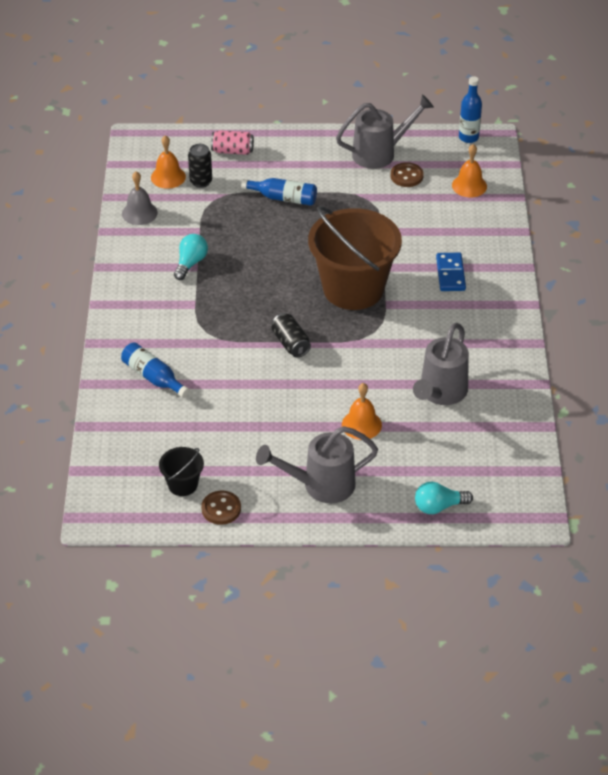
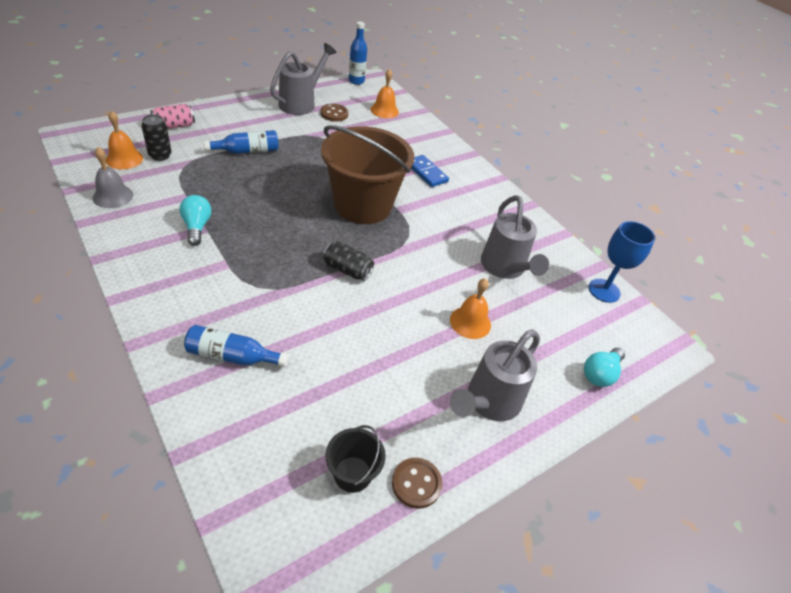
camera: 40 degrees left, 0 degrees up
none -> blue goblet [589,221,655,303]

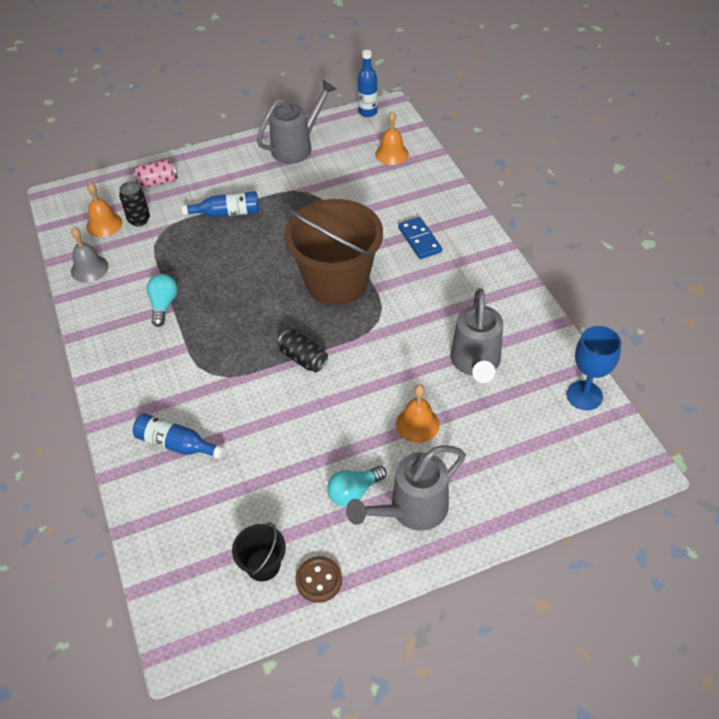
camera: 20 degrees right, 5 degrees up
brown button [321,104,348,122] -> none
turquoise light bulb [584,348,625,387] -> turquoise light bulb moved to [327,465,387,507]

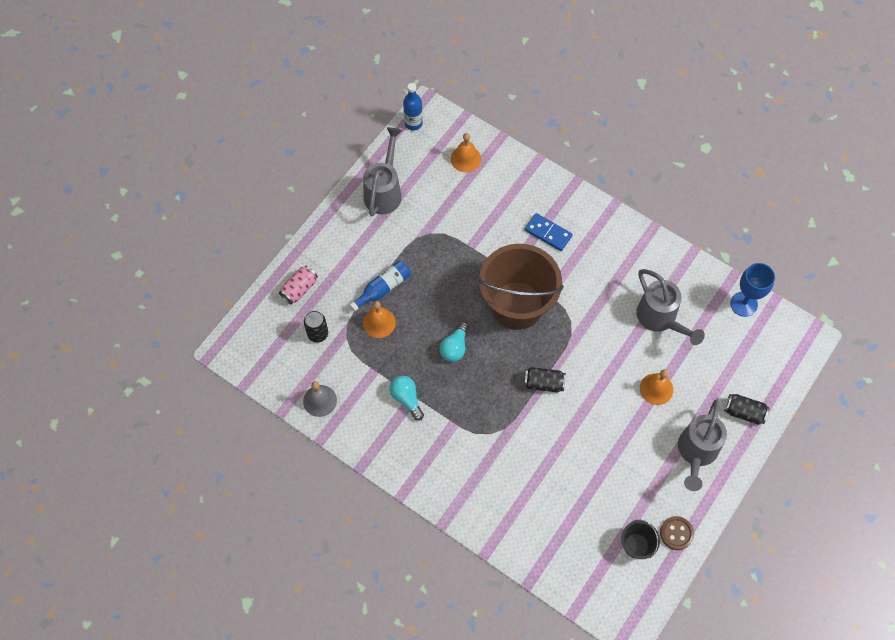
camera: 35 degrees left, 15 degrees up
orange bell [86,183,122,237] -> orange bell moved to [363,301,396,338]
blue bottle [133,413,225,459] -> none
turquoise light bulb [327,465,387,507] -> turquoise light bulb moved to [439,322,469,362]
none -> black can [724,394,769,425]

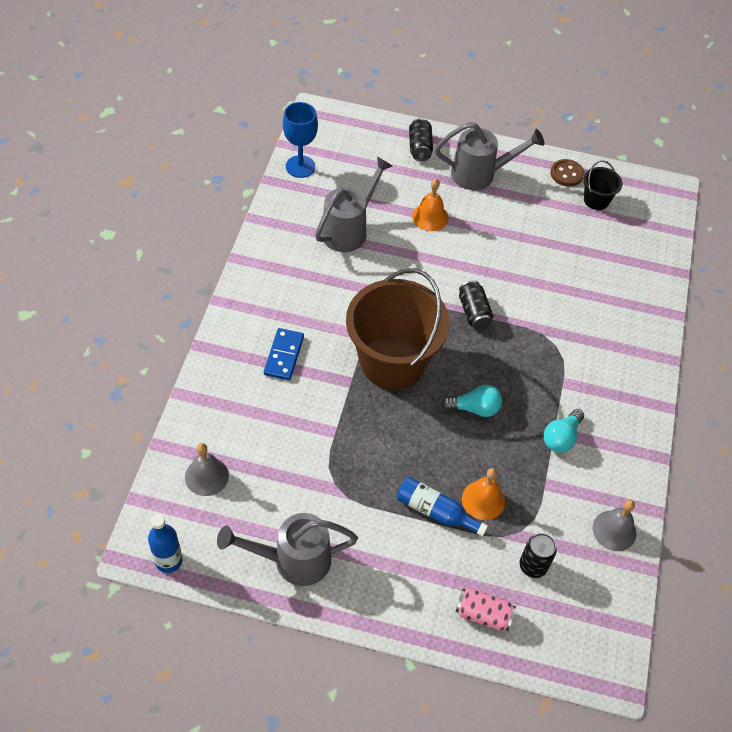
camera: 115 degrees left, 10 degrees down
orange bell [451,133,481,172] -> grey bell [185,443,229,496]

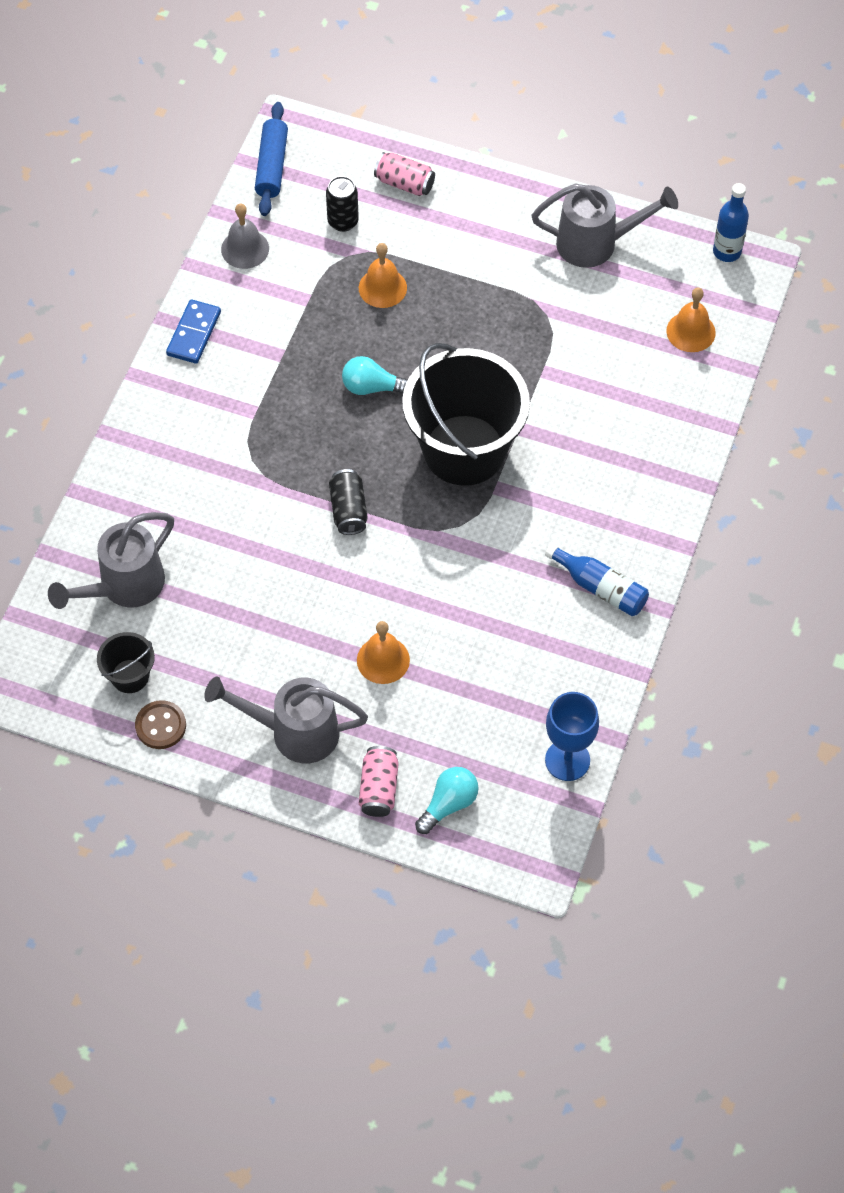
camera: 170 degrees left, 5 degrees up
grey bell [185,443,229,496] -> orange bell [666,288,716,352]
blue domino [264,328,304,380] -> blue domino moved to [166,299,221,364]
grey watering can [315,156,392,252] -> grey watering can moved to [48,512,174,609]
brown bucket [346,268,450,390] -> black bucket [402,343,530,486]
blue bottle [397,477,488,537] -> blue bottle moved to [545,544,649,616]
black can [409,118,433,161] -> pink can [359,746,399,817]
turquoise light bulb [543,409,584,453] -> turquoise light bulb moved to [415,767,479,834]
none -> blue rolling pin [255,102,288,216]

